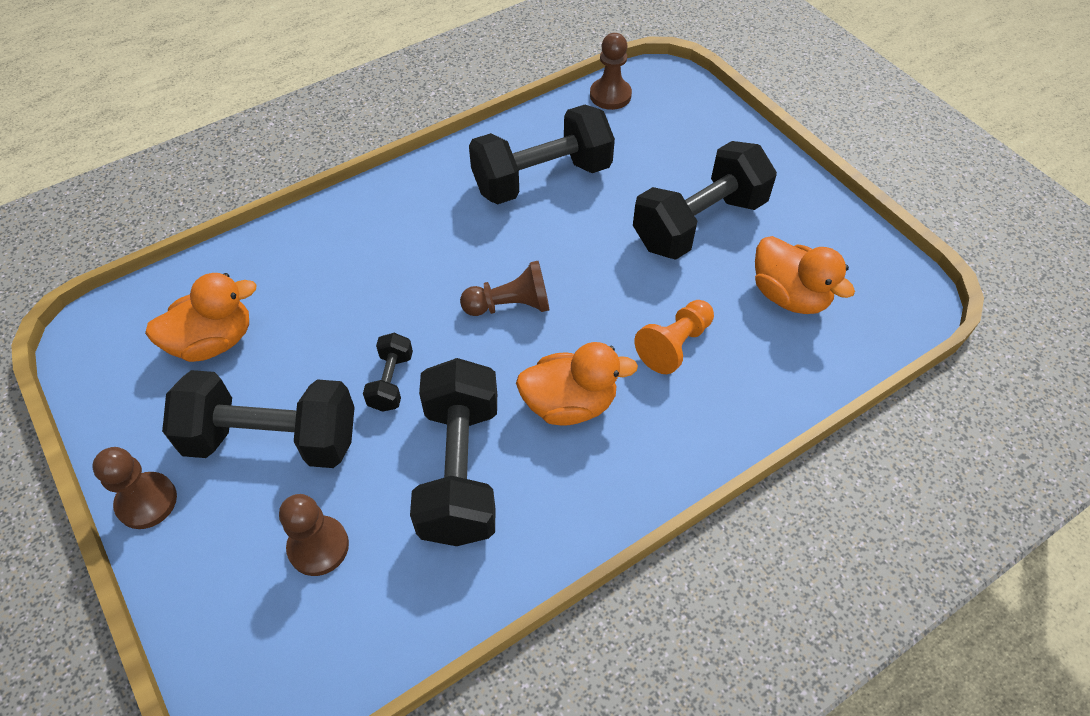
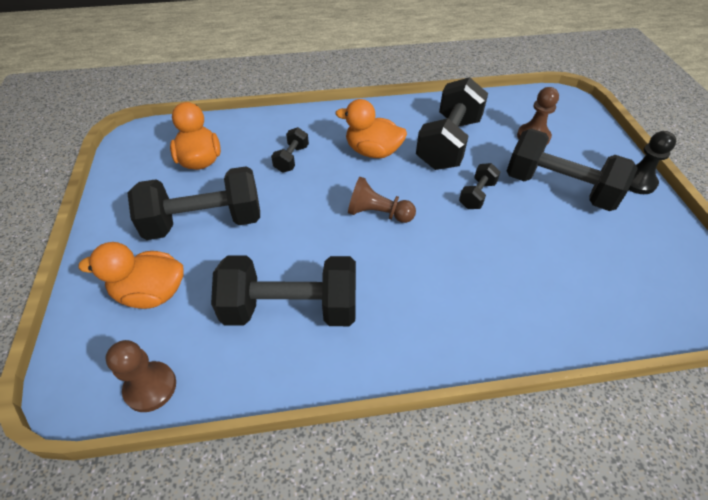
camera: 155 degrees left, 5 degrees down
brown pawn [92,447,177,529] -> black pawn [629,131,676,194]
orange duck [145,273,256,362] -> orange duck moved to [79,242,184,309]
orange pawn [634,300,714,374] -> black dumbbell [271,127,309,173]

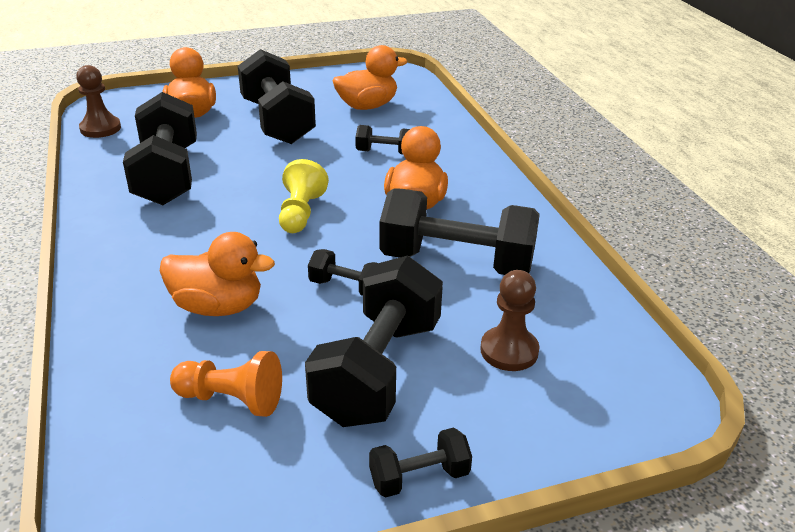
camera: 80 degrees right, 15 degrees down
brown pawn [348,177,416,223] -> yellow pawn [279,159,329,233]
black pawn [629,131,676,194] -> black dumbbell [369,428,472,498]
none -> orange duck [160,232,275,316]
none -> orange pawn [170,351,282,417]

